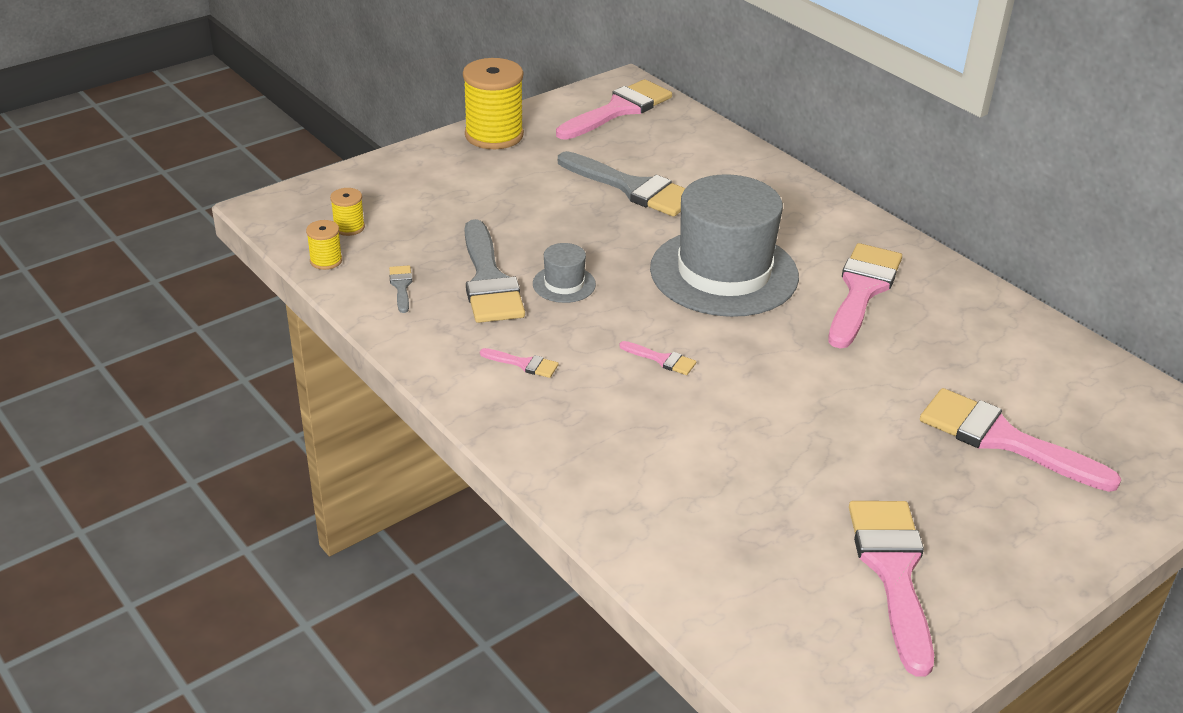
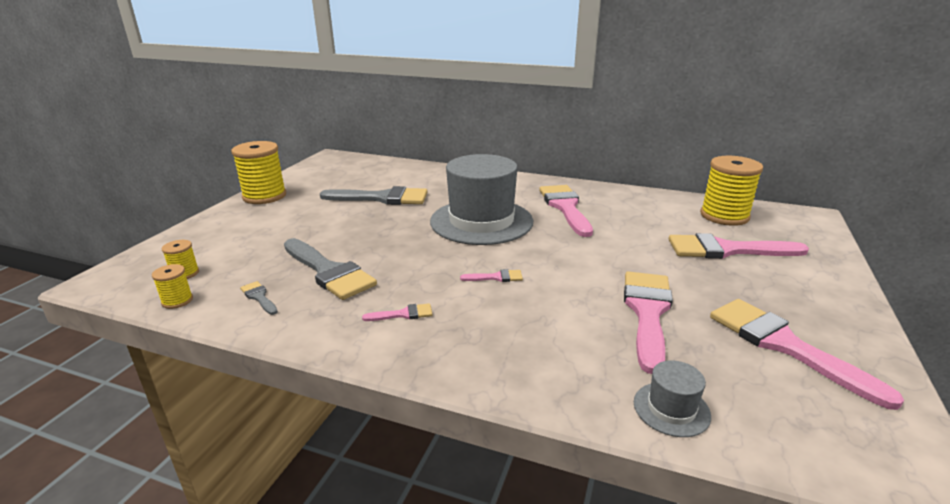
camera: 30 degrees left, 10 degrees down
grey hat [533,243,596,303] -> grey hat moved to [634,360,711,437]
pink brush [556,79,672,140] -> pink brush moved to [624,271,673,374]
none -> yellow spool [700,156,763,226]

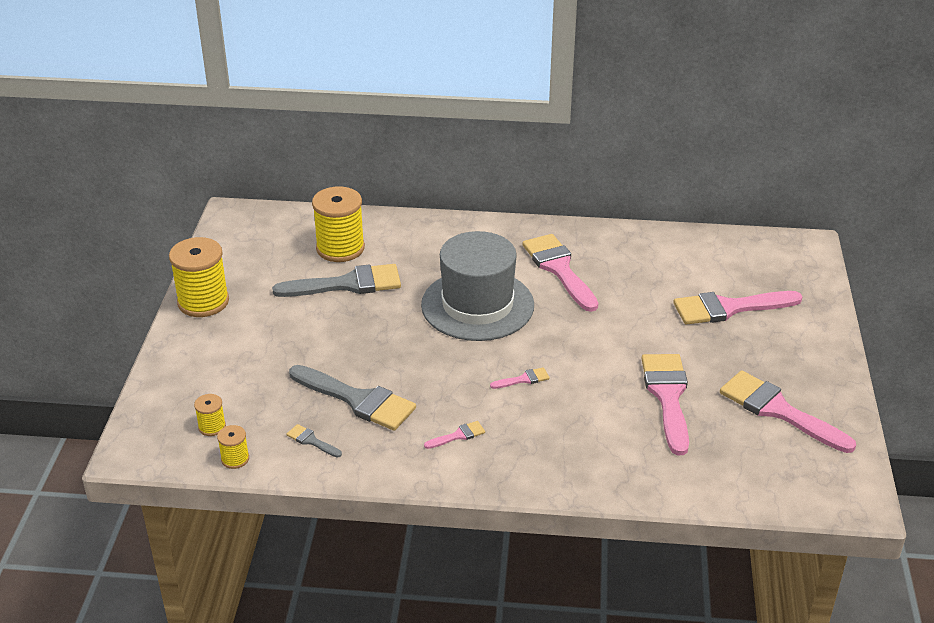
camera: 15 degrees left, 10 degrees up
grey hat [634,360,711,437] -> none
yellow spool [700,156,763,226] -> yellow spool moved to [312,187,365,262]

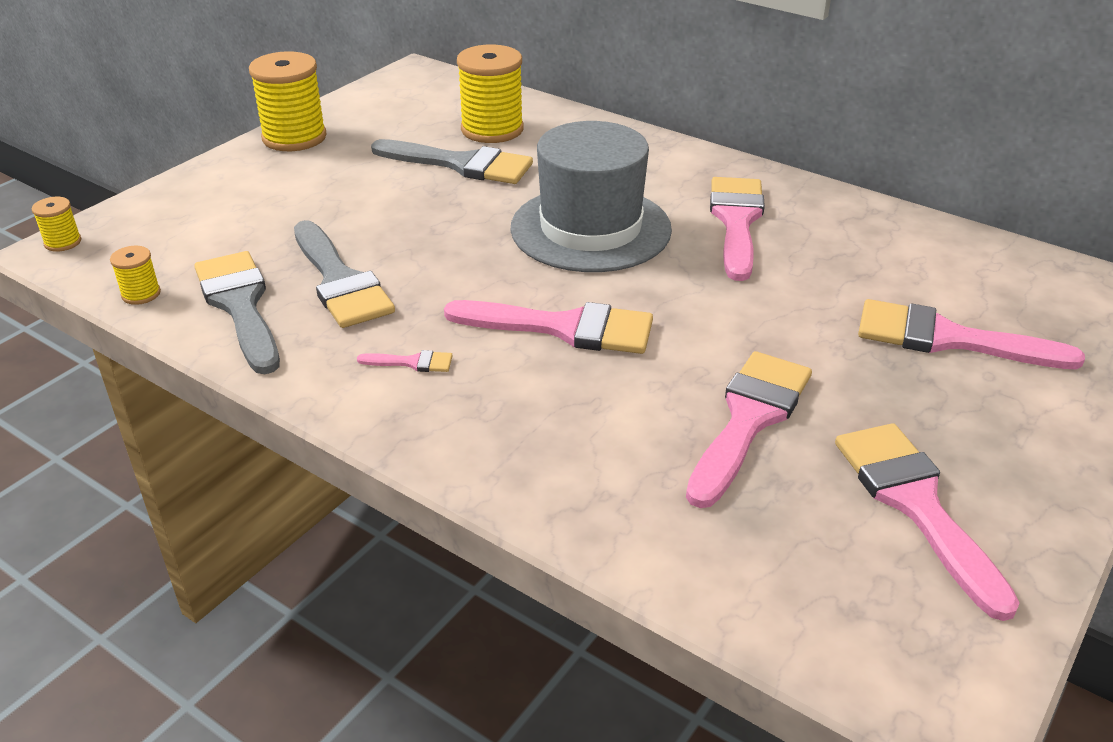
camera: 30 degrees right, 0 degrees up
yellow spool [194,394,226,436] -> yellow spool moved to [32,197,81,252]
grey brush [286,424,342,458] -> grey brush [194,251,280,374], size x2.31
pink brush [490,367,550,389] -> pink brush [444,300,653,354], size x2.31

